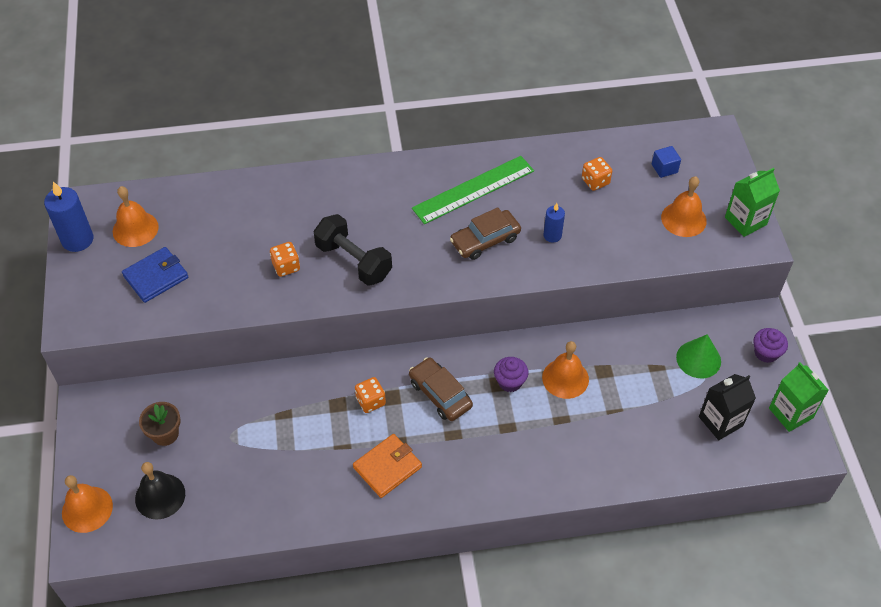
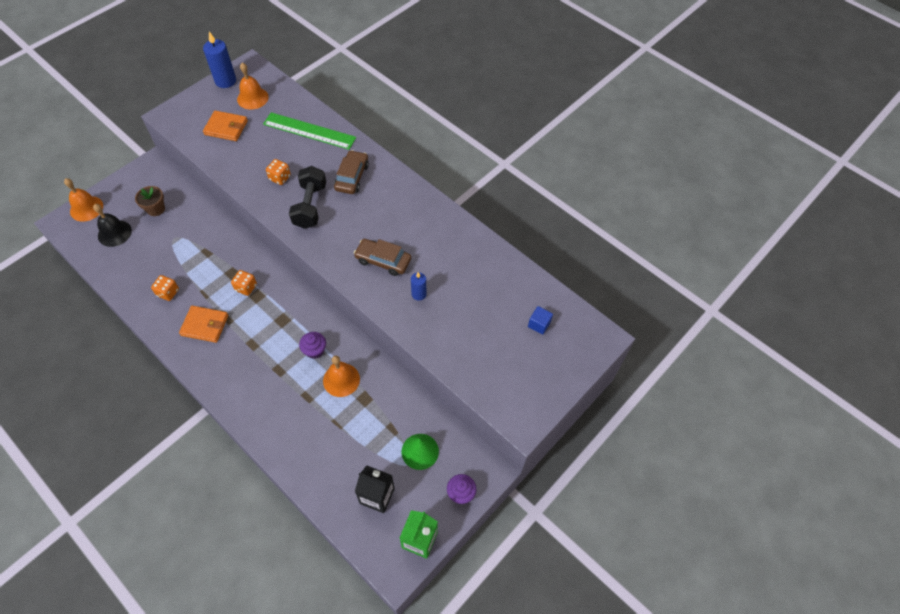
camera: 50 degrees right, 5 degrees up
blue wallet [122,247,188,303] -> orange wallet [203,111,248,141]
brown car [409,357,473,421] -> brown car moved to [334,150,369,194]
green ruler [412,156,534,224] -> green ruler moved to [263,112,356,150]
orange dice [582,157,612,191] -> orange dice moved to [151,275,179,301]
orange bell [661,176,707,237] -> none
green carton [725,168,780,237] -> none

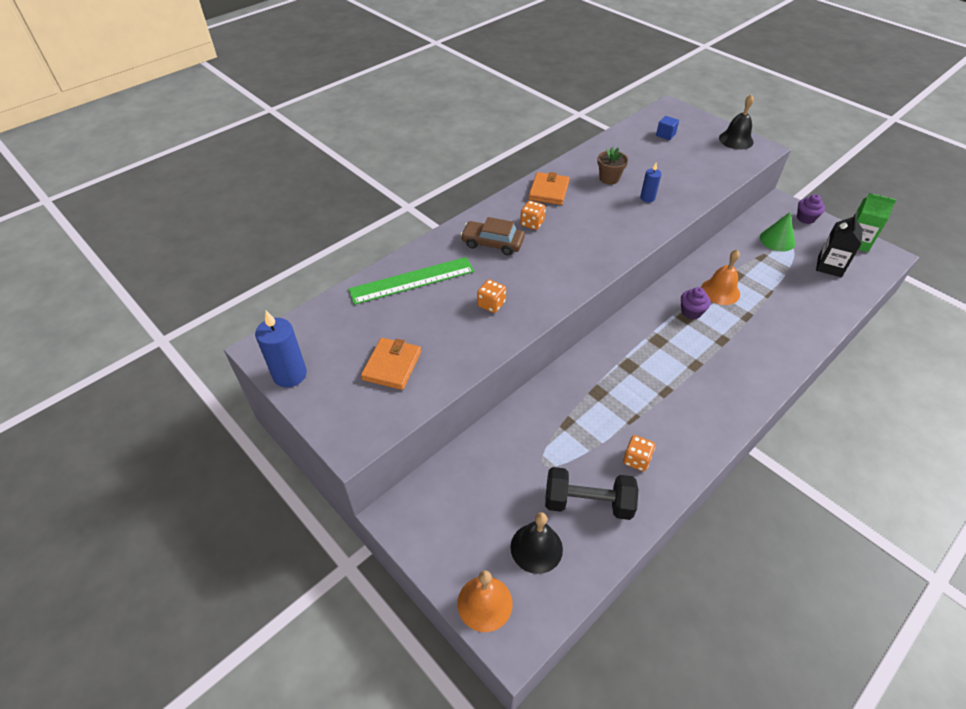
camera: 85 degrees left, 10 degrees down
brown flower pot [135,186,165,216] -> brown flower pot moved to [597,147,628,185]
orange wallet [179,306,228,343] -> orange wallet moved to [528,172,570,205]
orange dice [231,270,257,296] -> orange dice moved to [520,201,546,230]
orange bell [237,63,269,110] -> none
green ruler [263,112,356,150] -> green ruler turned 45 degrees clockwise [348,257,474,305]
black dumbbell [289,166,326,229] -> black dumbbell moved to [545,467,638,520]
brown car [354,239,411,276] -> none
none -> black bell [719,94,754,149]

